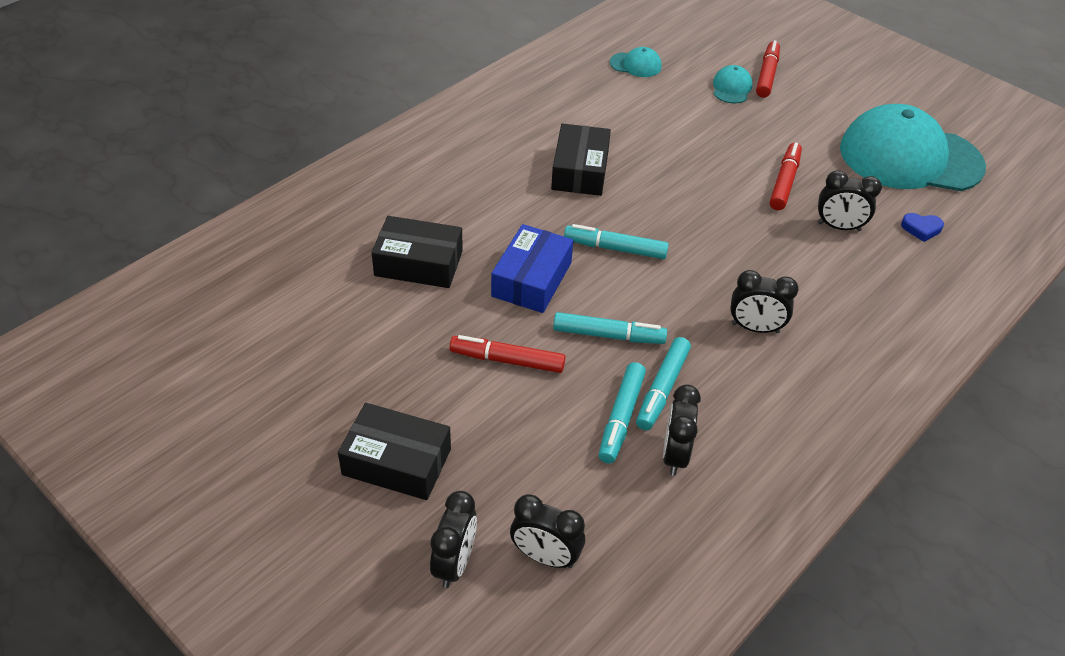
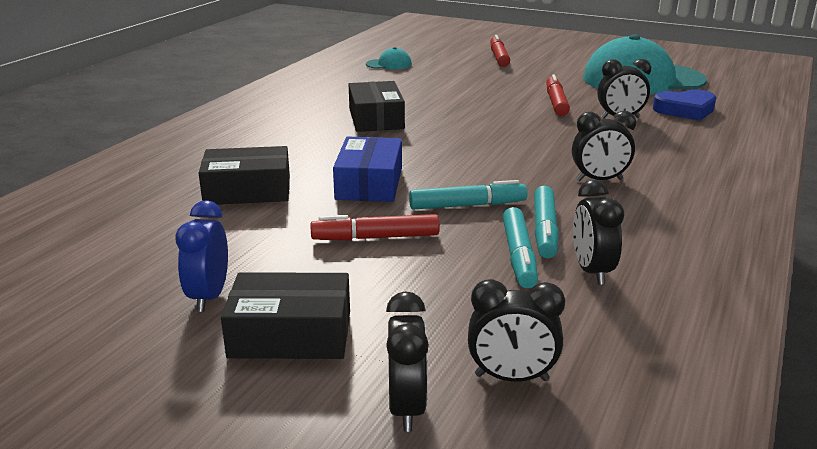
camera: 15 degrees left, 20 degrees down
turquoise marker [564,224,669,259] -> none
turquoise cap [713,65,752,103] -> none
blue heart [901,213,944,242] -> blue heart [653,90,716,121], size x1.77
none -> blue clock [175,200,228,312]

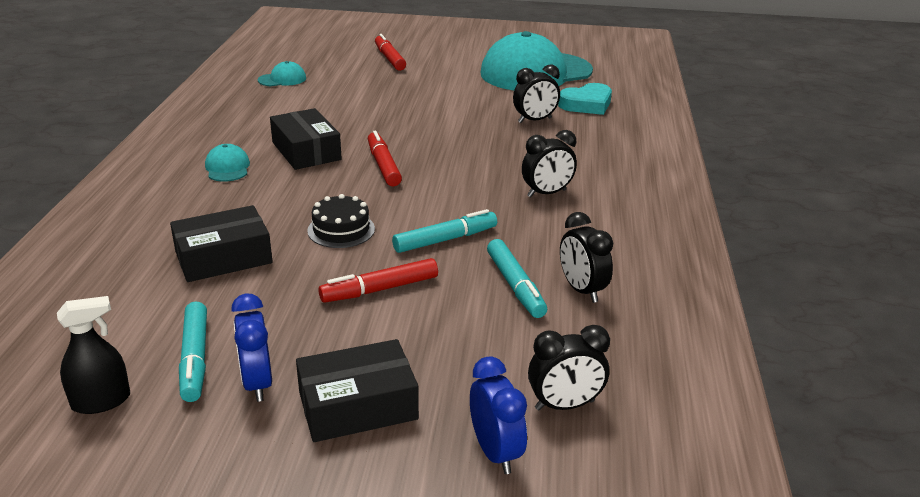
camera: 20 degrees left, 5 degrees up
blue box [333,136,402,202] -> black cake [307,194,375,248]
black clock [386,291,429,432] -> blue clock [470,357,527,474]
turquoise marker [534,186,559,258] -> turquoise marker moved to [179,302,207,402]
red marker [546,74,570,116] -> red marker moved to [368,131,402,186]
blue heart [653,90,716,121] -> turquoise heart [558,83,612,115]
none -> black spray bottle [57,296,130,414]
none -> turquoise cap [205,144,250,182]

